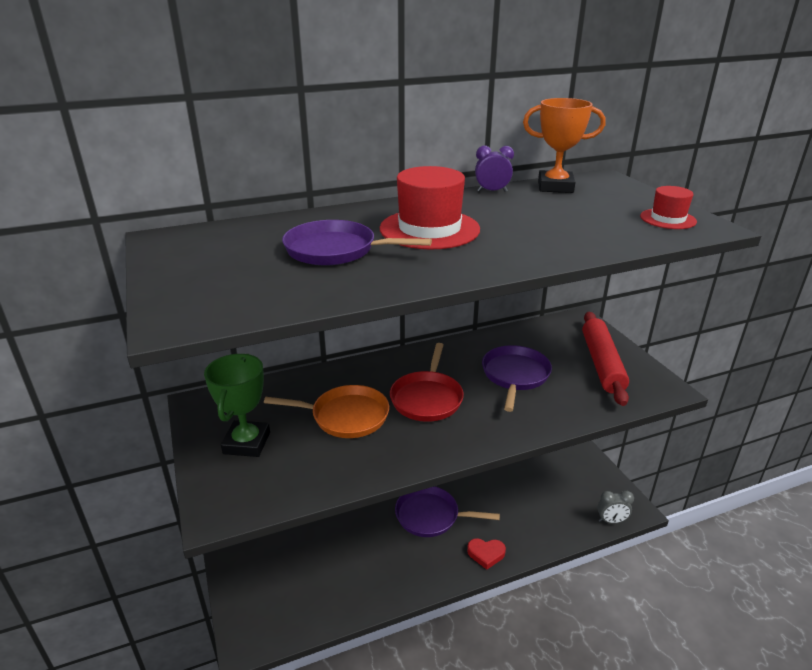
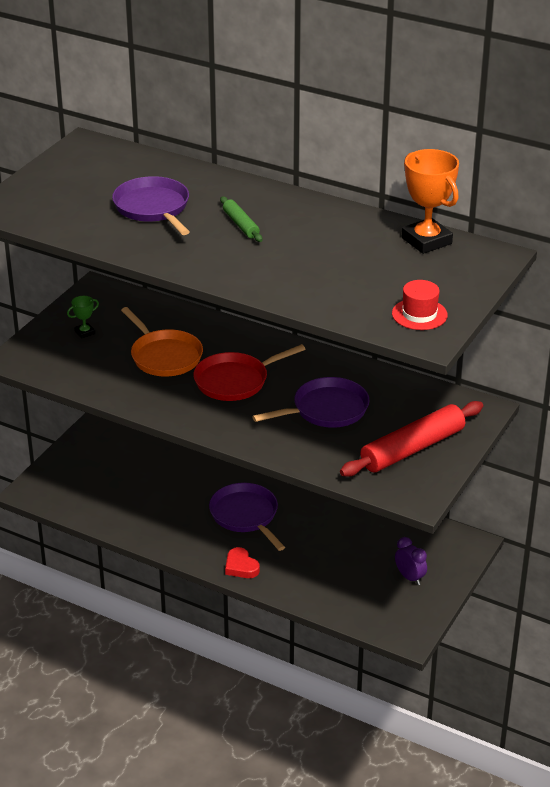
camera: 50 degrees right, 5 degrees up
green trophy [204,354,270,457] -> green trophy [67,296,99,338], size x0.47
red hat [380,166,480,249] -> green rolling pin [220,196,262,242]
purple clock [475,146,514,192] -> purple clock moved to [395,537,427,585]
grey clock [597,491,634,524] -> none

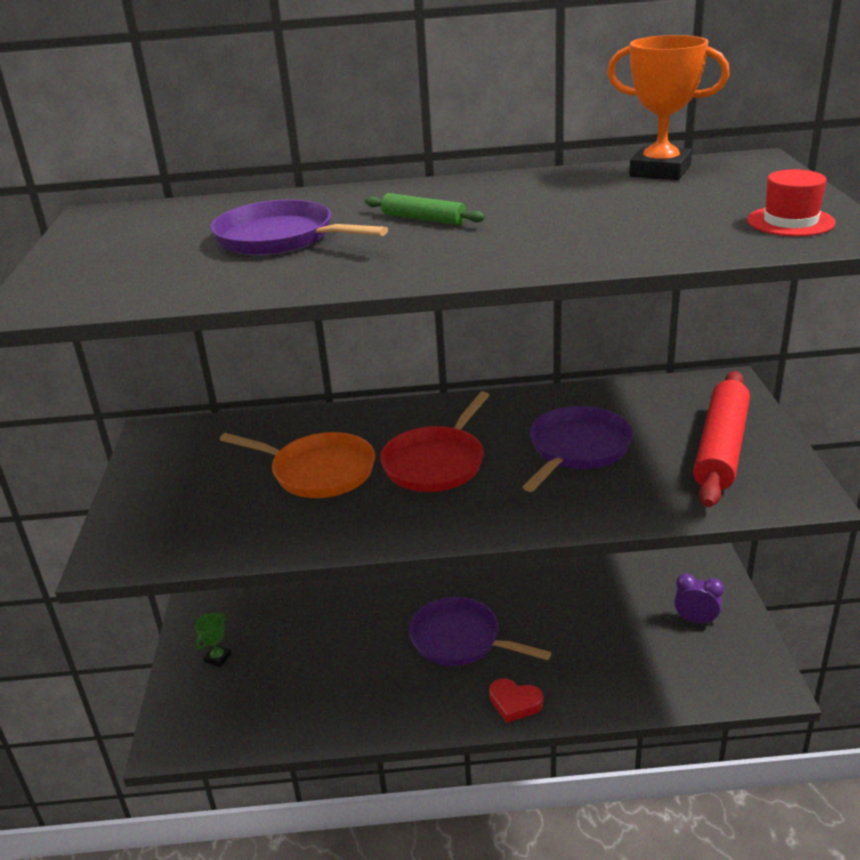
camera: 30 degrees left, 5 degrees down
green trophy [67,296,99,338] -> green trophy moved to [195,613,231,667]

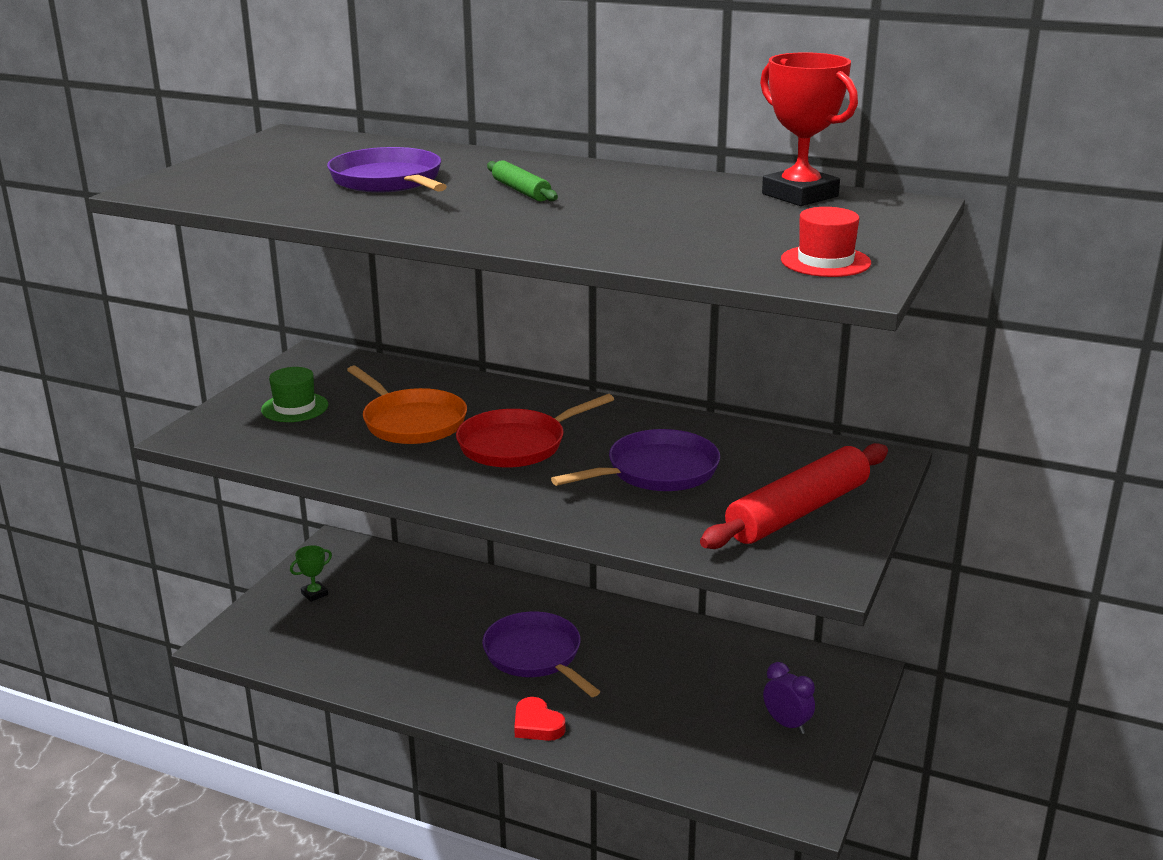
camera: 25 degrees right, 5 degrees down
orange trophy [607,35,730,180] -> red trophy [760,52,858,206]
none -> green hat [261,367,328,422]

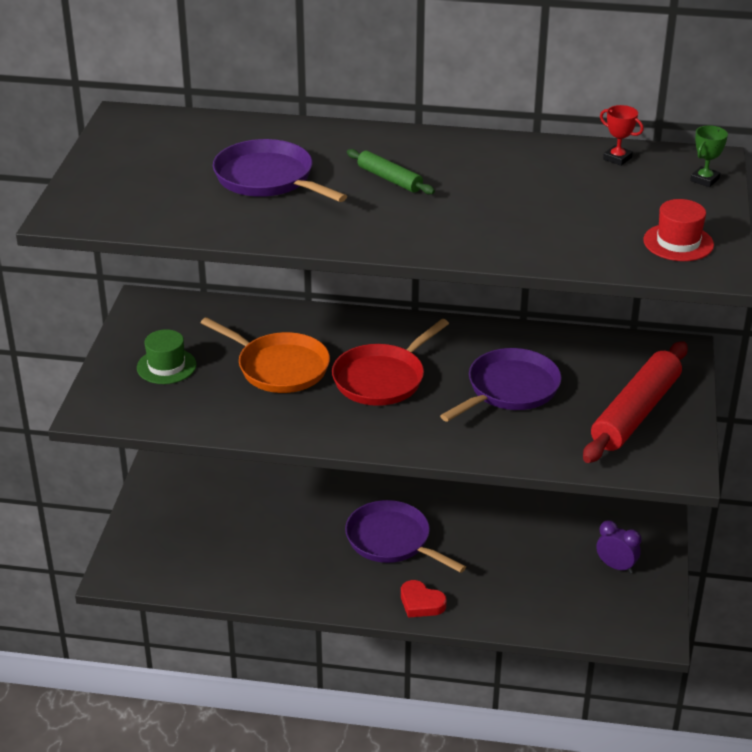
camera: 15 degrees left, 10 degrees up
green trophy [290,545,332,602] -> green trophy moved to [690,125,728,187]
red trophy [760,52,858,206] -> red trophy [600,105,643,166], size x0.47

